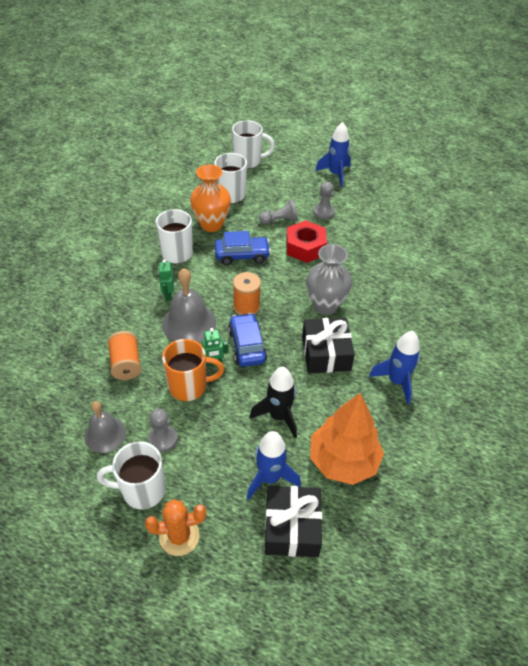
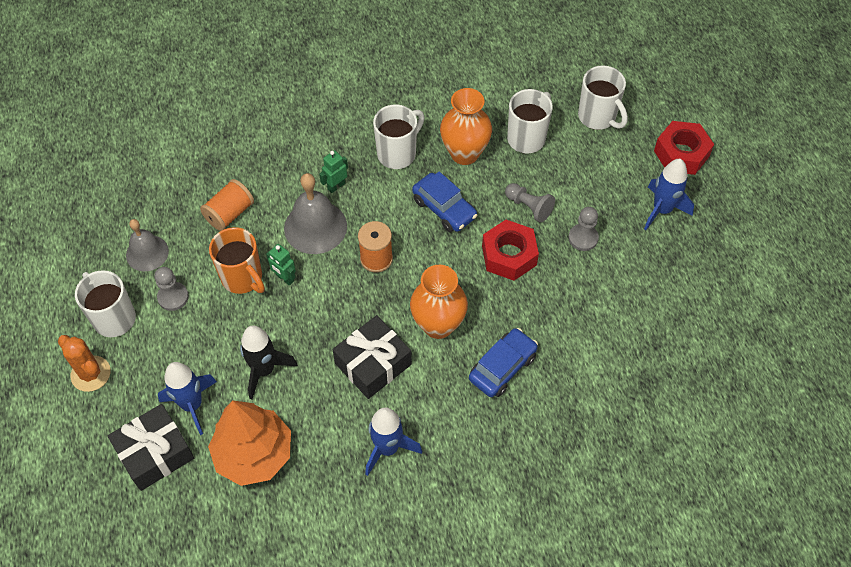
camera: 55 degrees right, 10 degrees up
blue car [228,313,267,367] -> blue car moved to [469,328,538,397]
grey vase [306,244,352,315] -> orange vase [410,265,468,339]
none -> red nut [654,121,714,175]

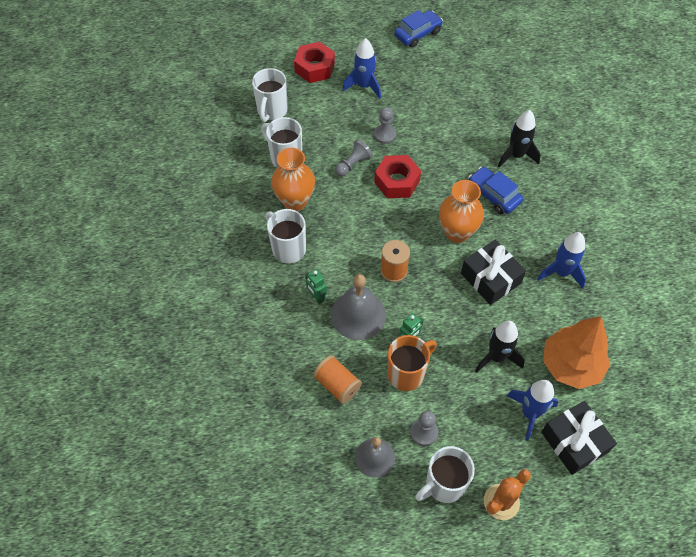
camera: 85 degrees left, 0 degrees up
blue car [412,172,478,232] -> blue car moved to [394,10,443,48]
white mug [578,65,628,130] -> white mug turned 135 degrees clockwise [252,68,288,122]
none -> black rocket [498,110,541,167]

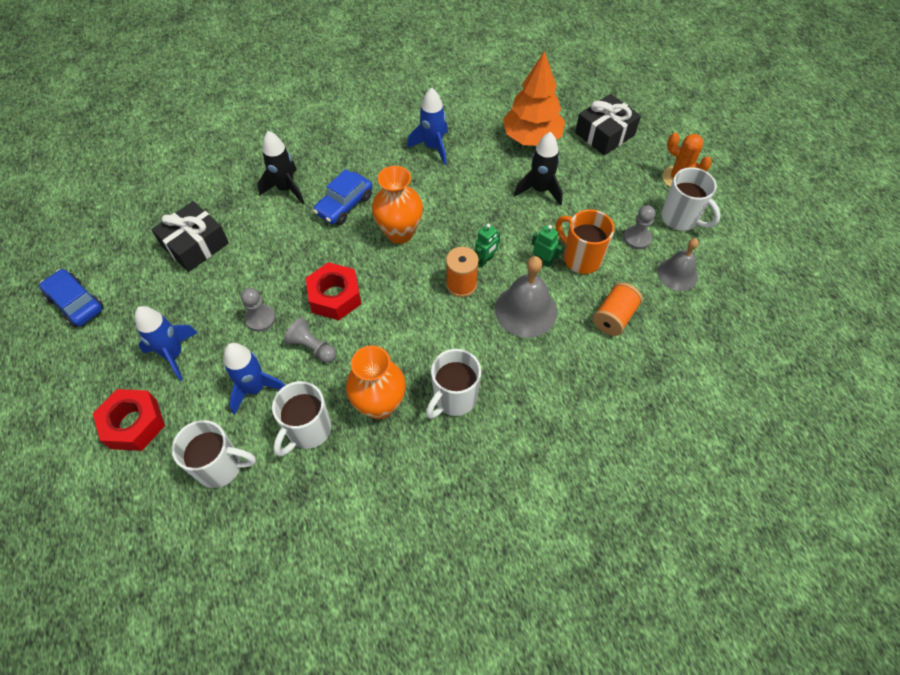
camera: 100 degrees left, 0 degrees up
green robot [305,269,327,304] -> green robot moved to [475,224,500,267]
black gift [461,240,526,305] -> black gift moved to [151,201,229,272]
blue rocket [507,380,558,441] -> blue rocket moved to [224,343,285,414]

